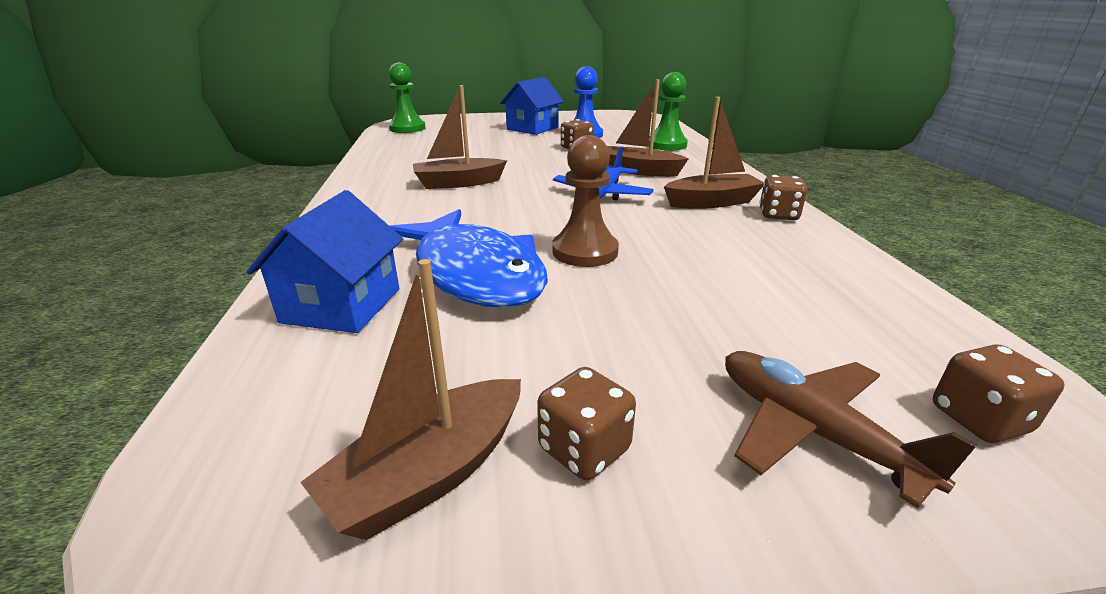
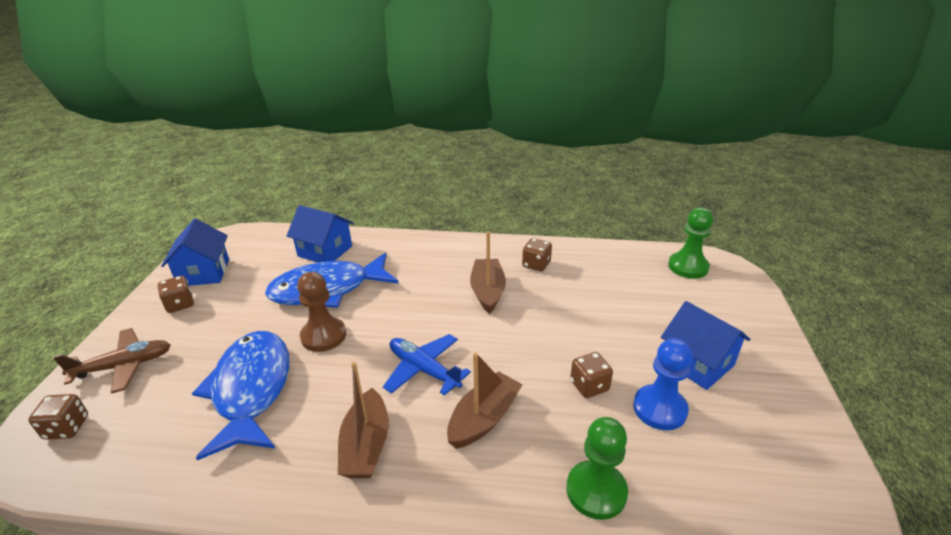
camera: 105 degrees right, 5 degrees up
brown boat [300,259,521,540] -> blue house [161,218,229,286]
brown dice [759,175,807,220] -> brown dice moved to [522,238,552,271]
none -> blue fish [192,331,289,460]

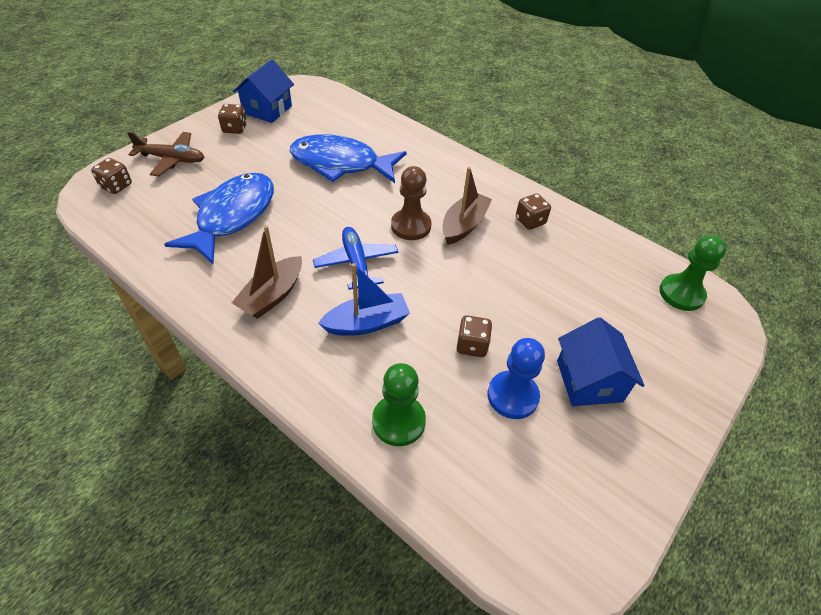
camera: 30 degrees right, 15 degrees up
blue house [287,205,353,263] -> none
brown pawn [297,272,346,352] -> brown pawn moved to [391,166,431,240]
brown boat [447,353,523,449] -> blue boat [318,263,410,336]

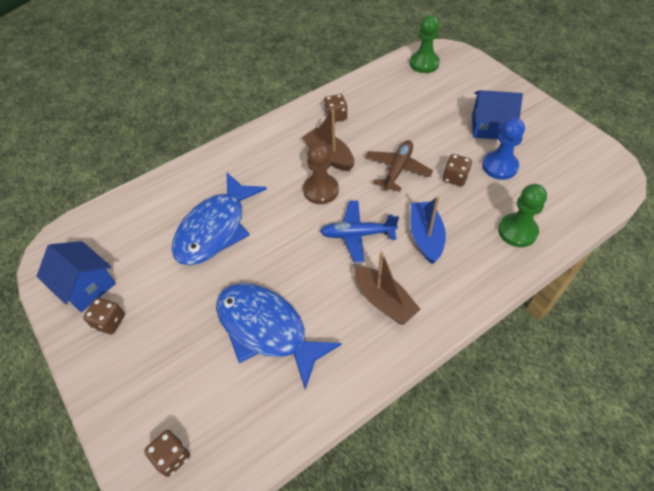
camera: 70 degrees left, 5 degrees up
brown plane [127,132,204,177] -> brown plane moved to [365,140,433,192]

